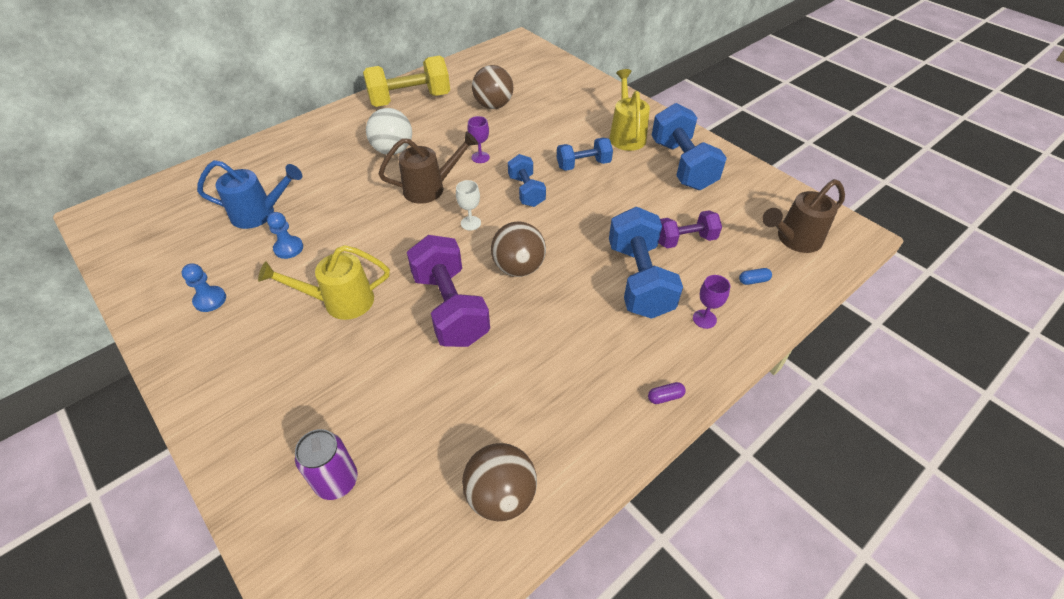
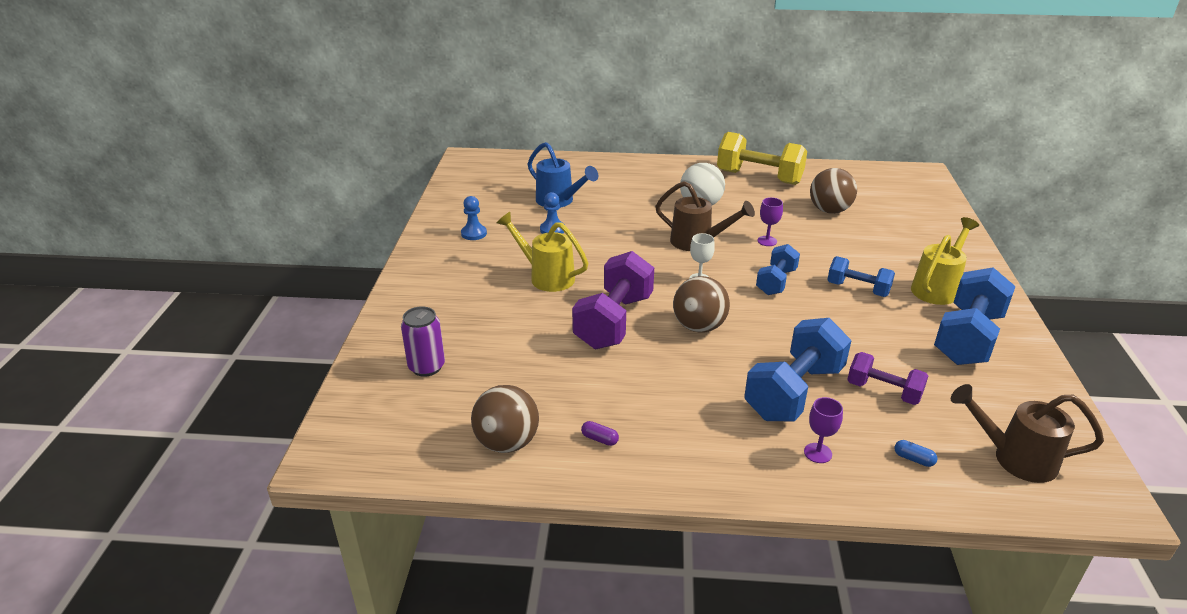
camera: 45 degrees right, 15 degrees down
purple capsule [648,382,686,404] -> purple capsule moved to [581,421,619,446]

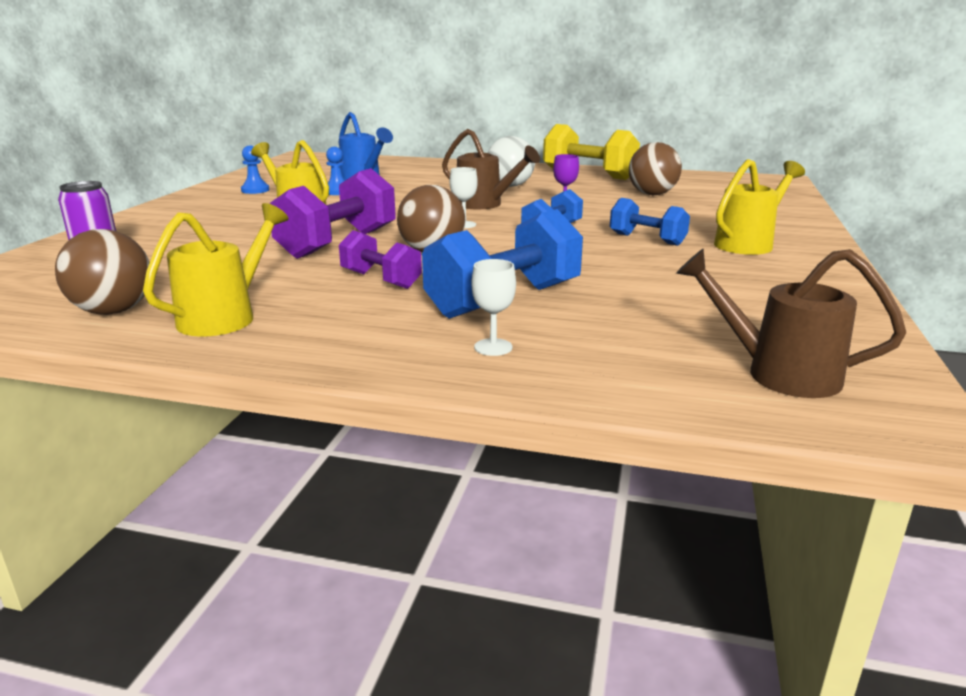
camera: 10 degrees right, 10 degrees down
purple capsule [581,421,619,446] -> yellow watering can [143,203,288,337]
purple goblet [804,397,843,463] -> white goblet [472,259,516,356]
purple dumbbell [847,352,928,405] -> purple dumbbell moved to [339,230,422,289]
blue capsule [894,440,938,467] -> none
blue dumbbell [934,267,1016,365] -> none

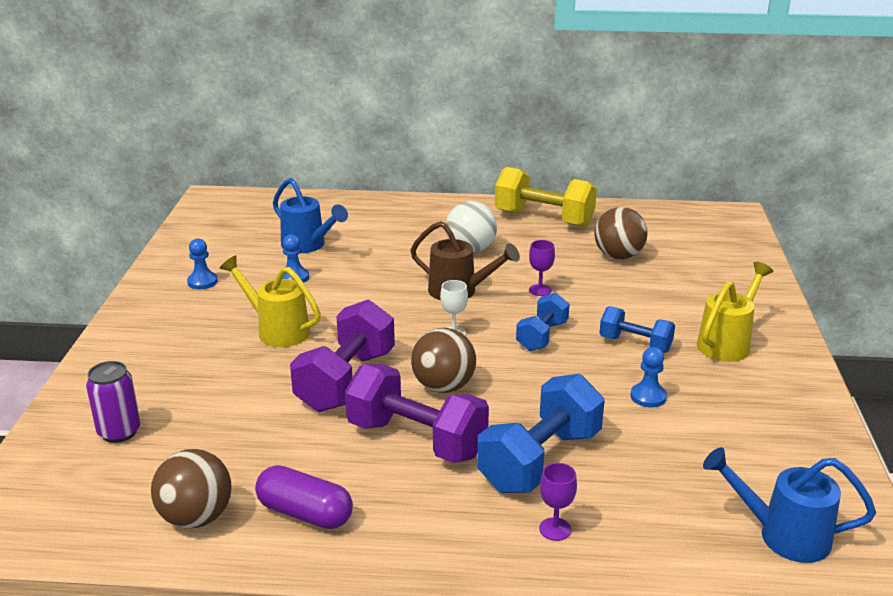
camera: 10 degrees left, 5 degrees up
yellow watering can [143,203,288,337] -> purple capsule [255,465,353,529]
purple dumbbell [339,230,422,289] -> purple dumbbell [345,364,489,463], size x1.71
white goblet [472,259,516,356] -> purple goblet [539,463,577,541]
brown watering can [676,249,906,398] -> blue watering can [703,447,876,563]
none -> blue pawn [630,347,667,408]

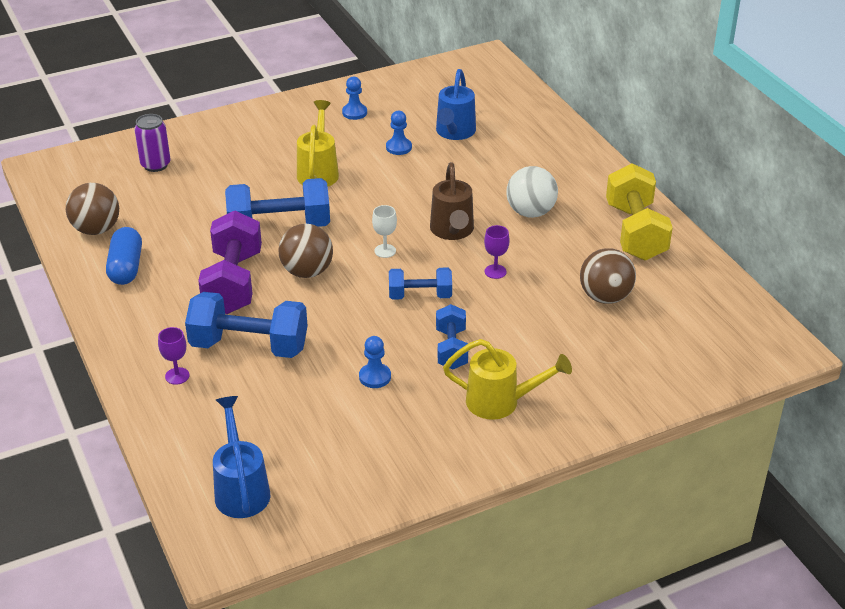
camera: 60 degrees right, 10 degrees up
purple capsule [255,465,353,529] -> blue capsule [106,227,142,285]
purple dumbbell [290,299,395,412] -> blue dumbbell [225,178,330,227]

